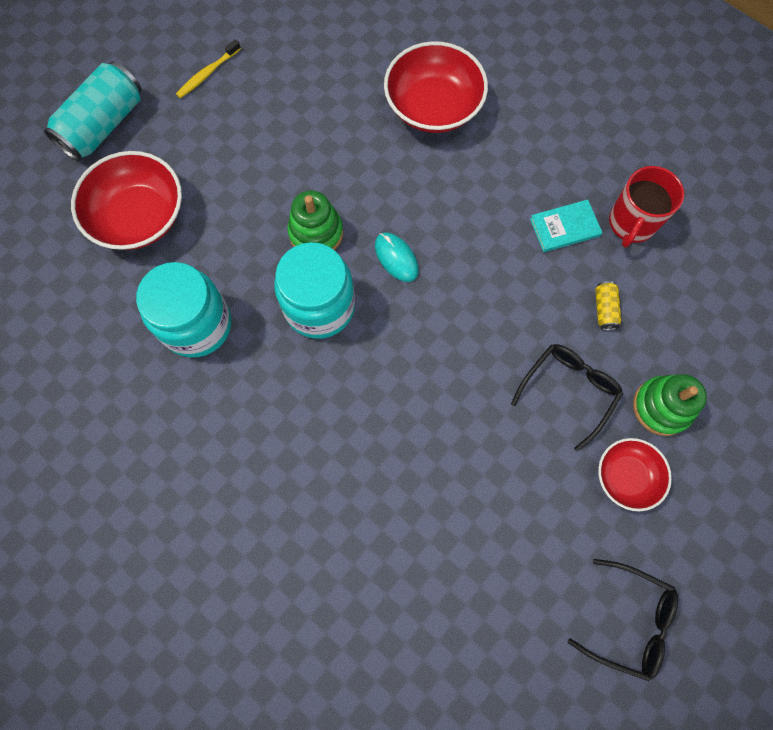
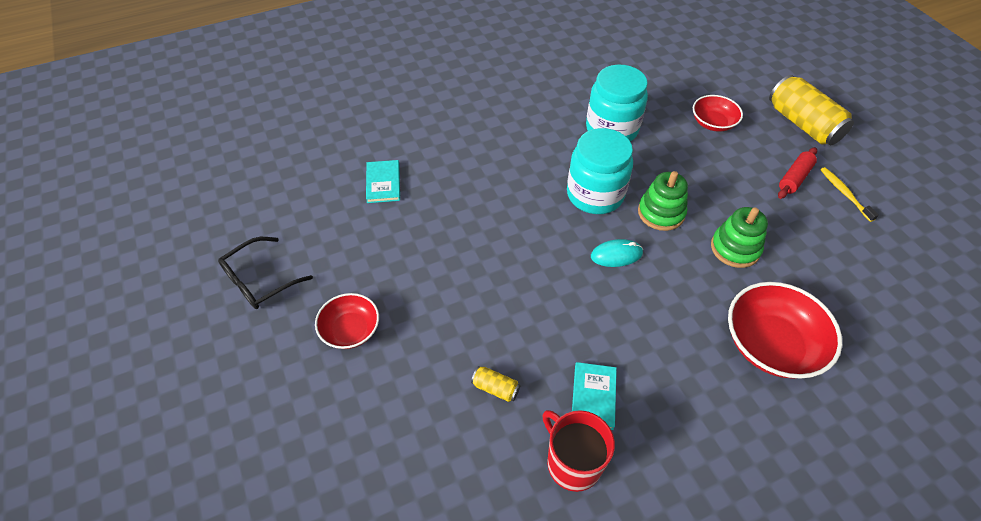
camera: 115 degrees right, 20 degrees down
turquoise can [44,61,142,161] -> yellow can [769,75,854,145]
red bowl [71,151,182,250] -> red bowl [693,95,743,132], size x0.60
black glasses [511,344,623,451] -> none
green stacking toy [633,374,707,436] -> green stacking toy moved to [711,207,768,268]
none -> turquoise book [366,160,400,203]
none -> red rolling pin [778,147,817,199]

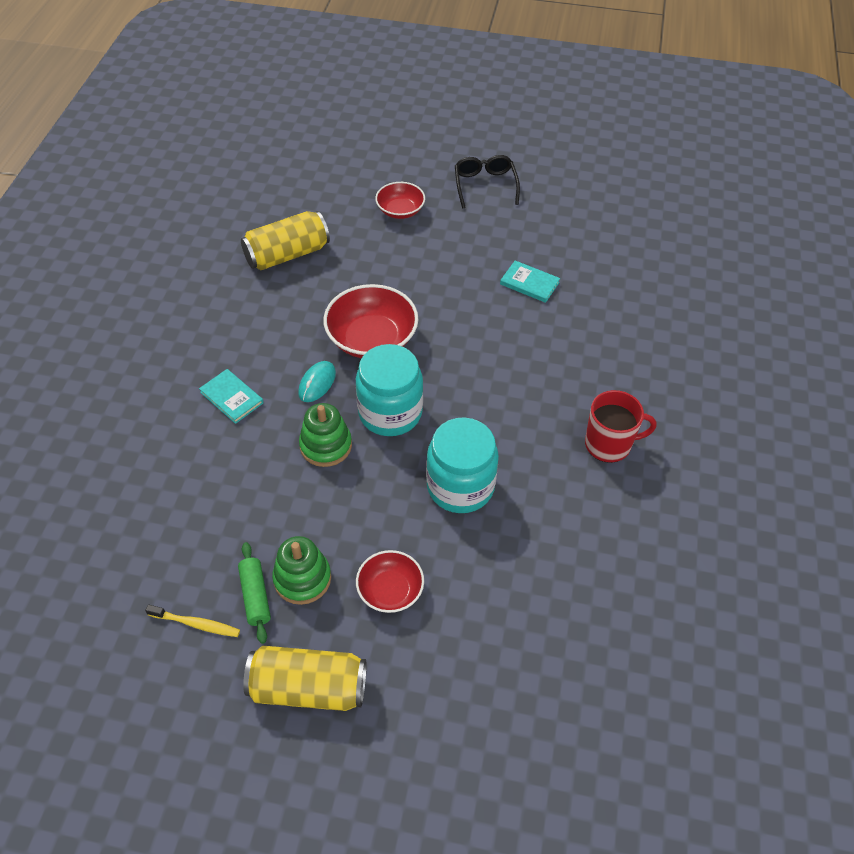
camera: 125 degrees right, 0 degrees up
yellow can [471,366,520,402] -> yellow can [241,211,330,270], size x2.28
red mug [542,410,615,492] -> red mug moved to [585,390,656,463]
turquoise book [572,362,617,430] -> turquoise book moved to [199,369,264,424]
green stacking toy [711,207,768,268] -> green stacking toy moved to [272,536,331,605]
red bowl [728,282,842,379] -> red bowl moved to [323,284,418,358]
red rolling pin [778,147,817,199] -> green rolling pin [238,542,271,644]

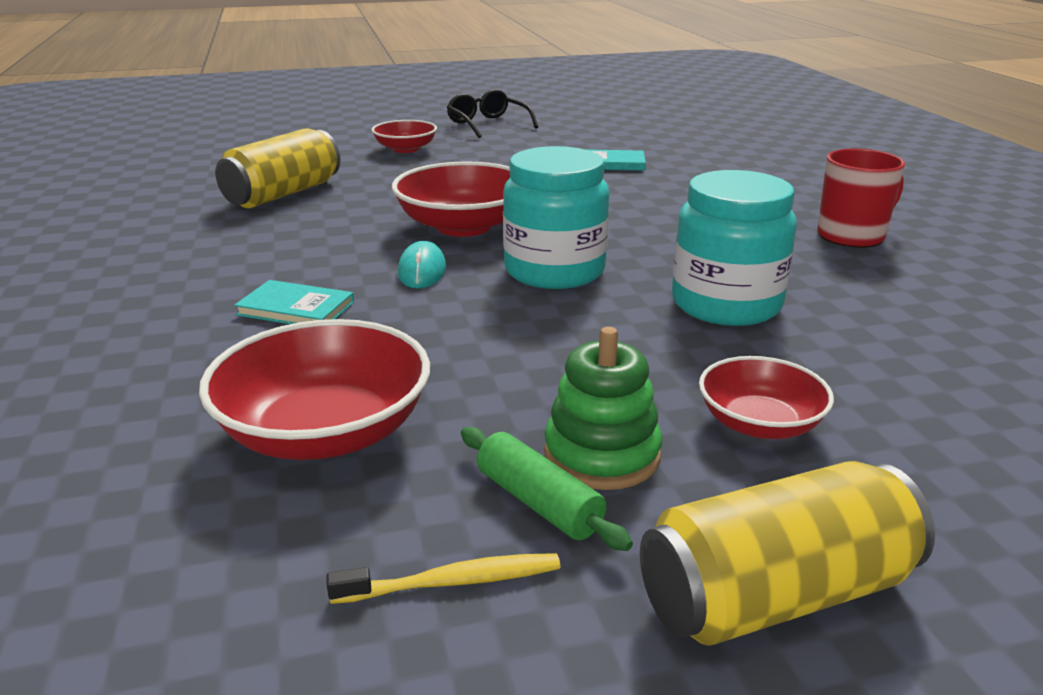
camera: 25 degrees left, 25 degrees down
green stacking toy [299,403,352,467] -> none
none -> red bowl [199,319,430,460]

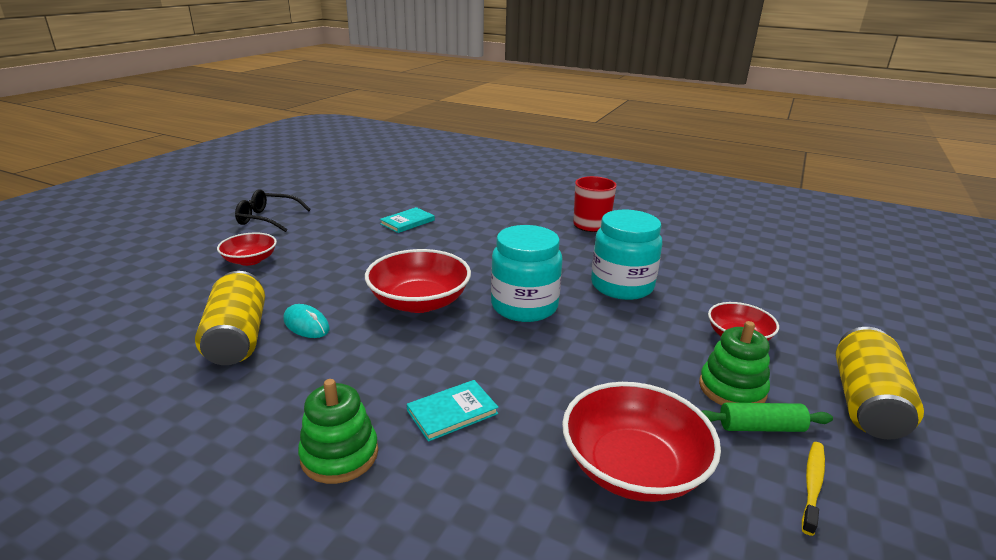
camera: 50 degrees left, 0 degrees up
turquoise mouse [398,241,446,288] -> turquoise mouse moved to [283,304,330,338]
none -> green stacking toy [298,379,378,484]

